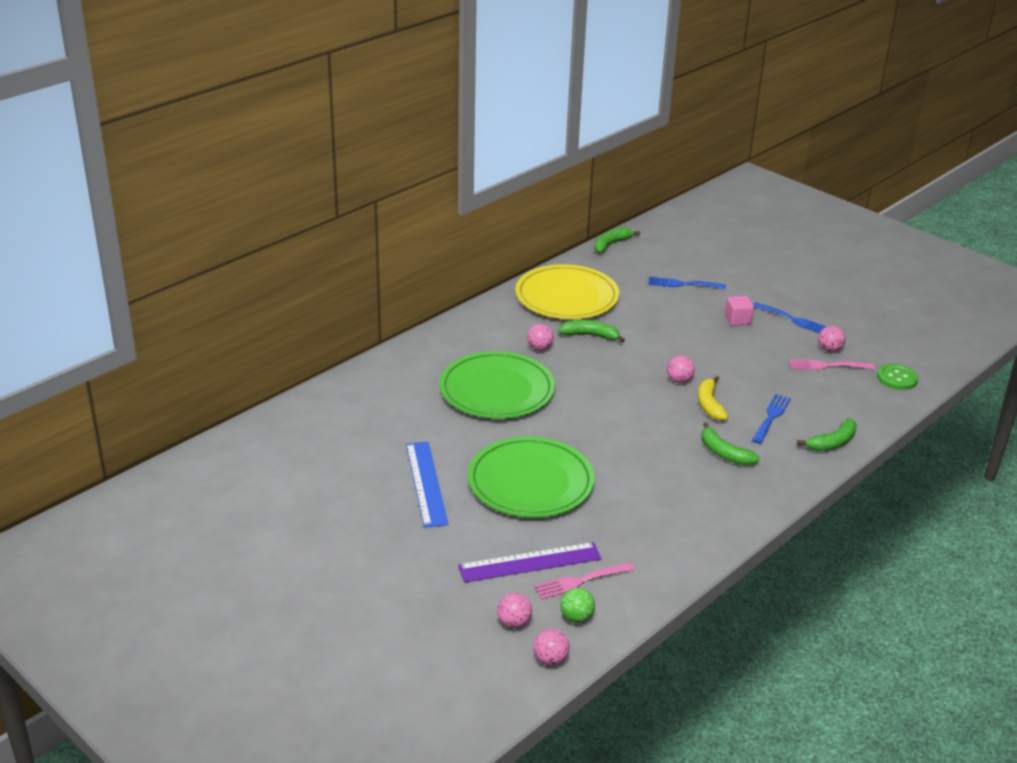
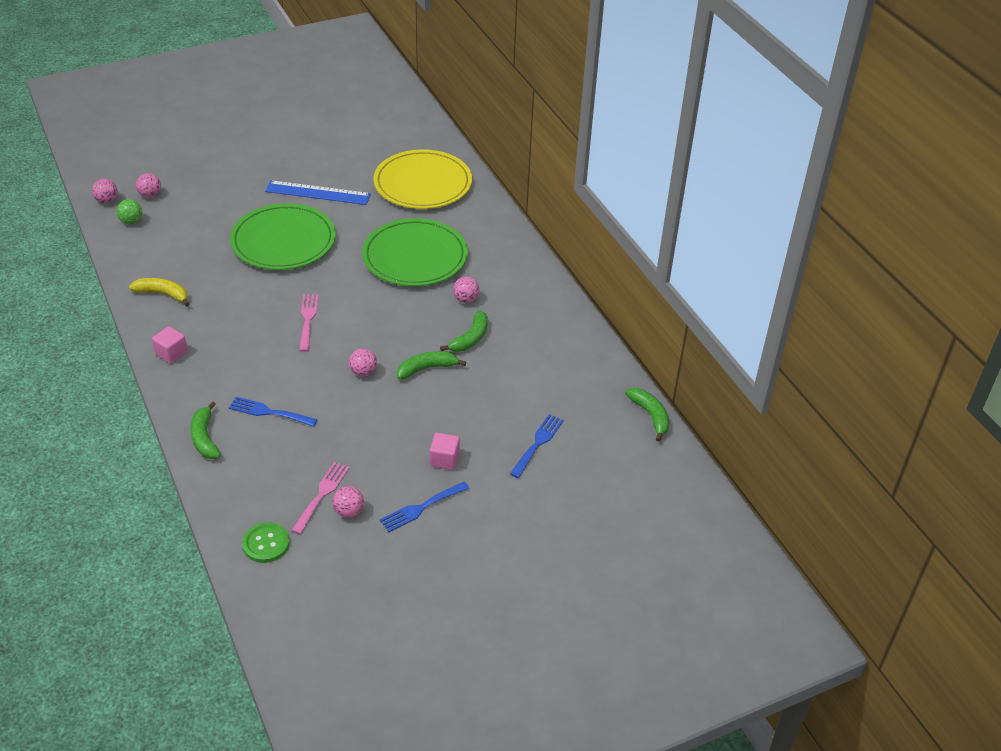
camera: 110 degrees right, 10 degrees up
purple ruler [458,542,602,583] -> none
yellow plate [515,264,619,319] -> yellow plate moved to [373,149,472,209]
pink fork [534,562,635,599] -> pink fork moved to [299,294,319,352]
yellow banana [698,376,728,421] -> yellow banana moved to [129,278,189,307]
green banana [701,422,760,465] -> green banana moved to [397,351,466,380]
blue fork [752,394,791,444] -> blue fork turned 150 degrees clockwise [229,397,318,427]
none -> pink cube [152,326,188,364]

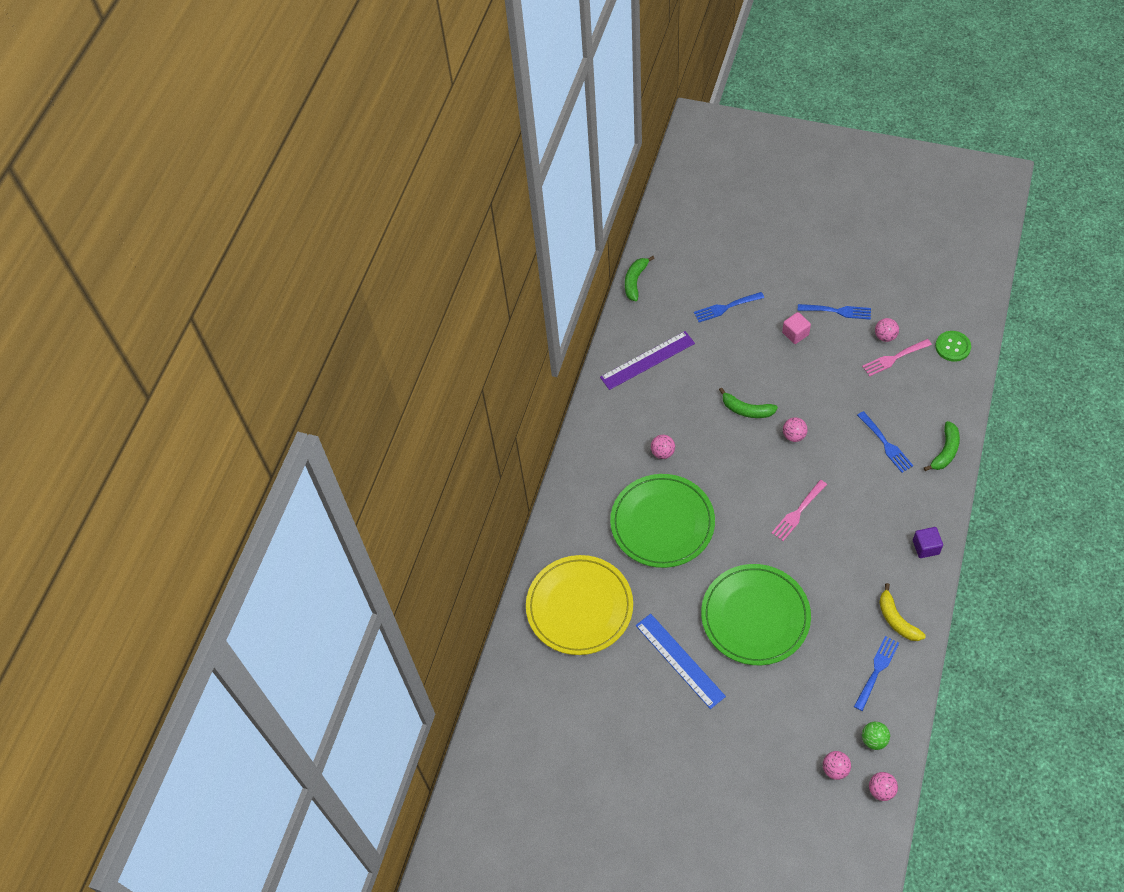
camera: 130 degrees left, 15 degrees up
pink cube [152,326,188,364] -> purple cube [913,527,943,558]
green banana [440,310,488,352] -> none
none -> purple ruler [600,331,695,390]
none -> blue fork [854,636,899,711]

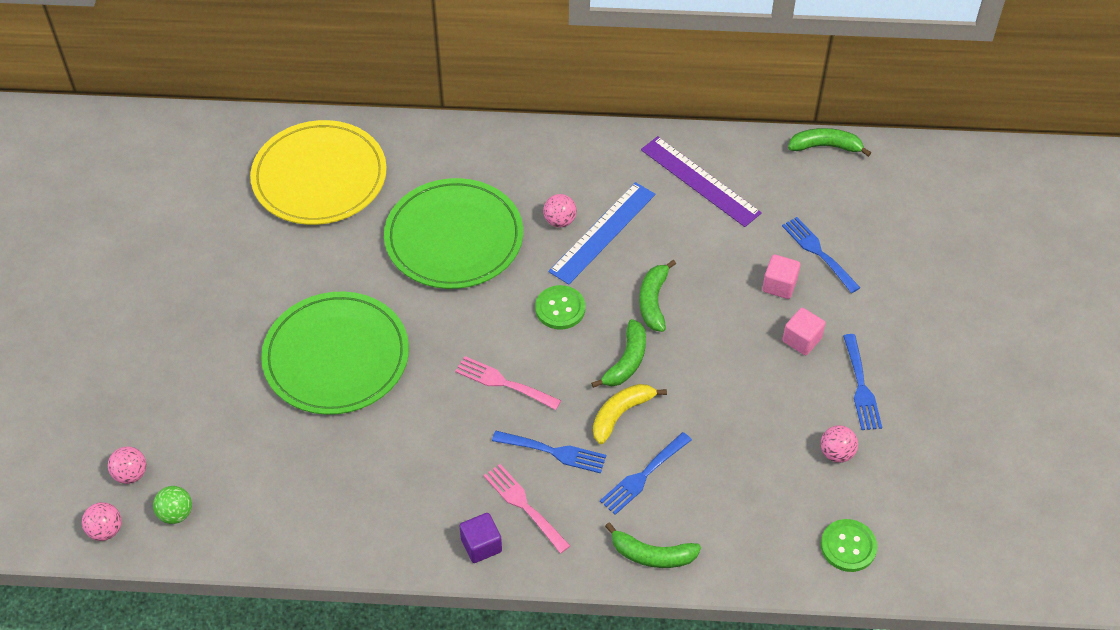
camera: 70 degrees right, 5 degrees down
blue ruler [636,614,726,709] -> blue ruler moved to [549,182,655,285]
pink ball [783,417,808,442] -> green banana [591,319,646,388]
blue fork [854,636,899,711] -> blue fork moved to [492,431,606,473]
pink fork [862,339,932,377] -> pink fork moved to [483,464,570,554]
yellow banana [879,583,926,641] -> yellow banana moved to [593,384,667,444]
none -> green button [535,285,585,329]
none -> pink cube [762,254,800,299]

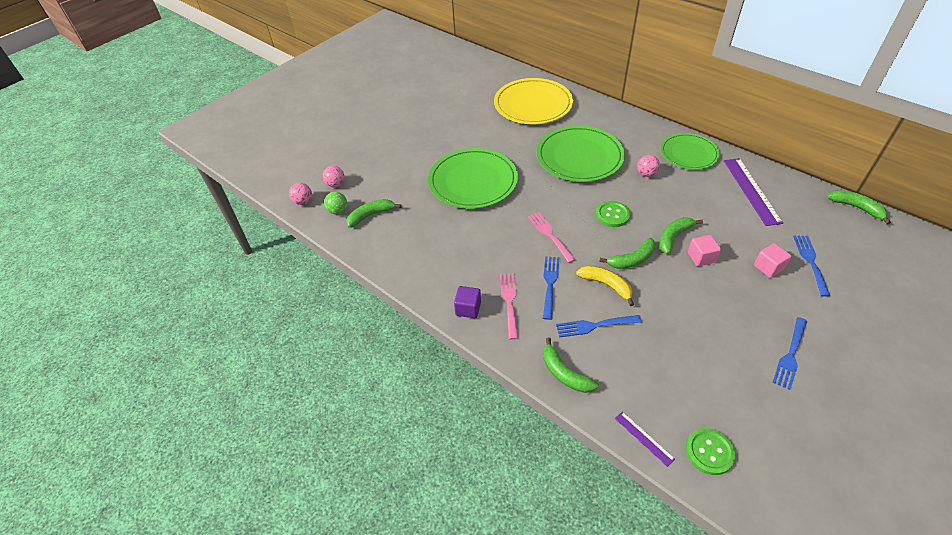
camera: 40 degrees right, 5 degrees down
blue fork [492,431,606,473] -> blue fork turned 135 degrees counterclockwise [543,256,559,320]
blue ruler [549,182,655,285] -> none
yellow banana [593,384,667,444] -> yellow banana turned 45 degrees clockwise [576,266,634,306]
pink cube [782,308,826,356] -> pink cube moved to [688,235,721,266]
pink ball [821,425,858,463] -> none
none -> green banana [346,199,402,228]
none -> purple ruler [615,411,675,467]
none -> green plate [661,133,720,170]

